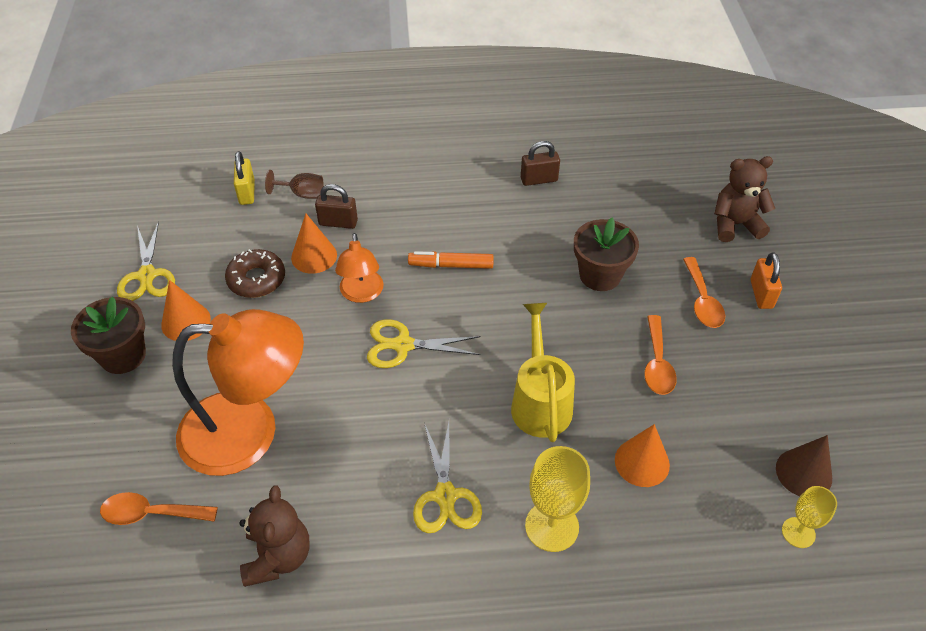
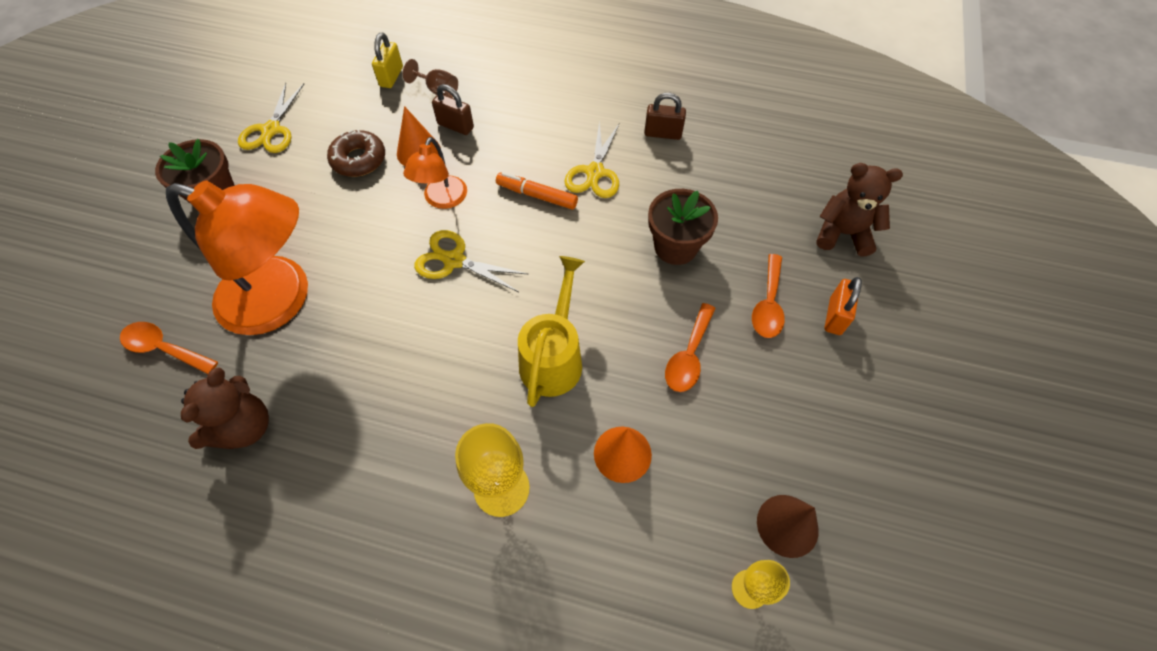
camera: 20 degrees right, 10 degrees up
orange cone [161,280,211,341] -> none
yellow scissors [413,422,482,533] -> yellow scissors moved to [564,120,619,198]

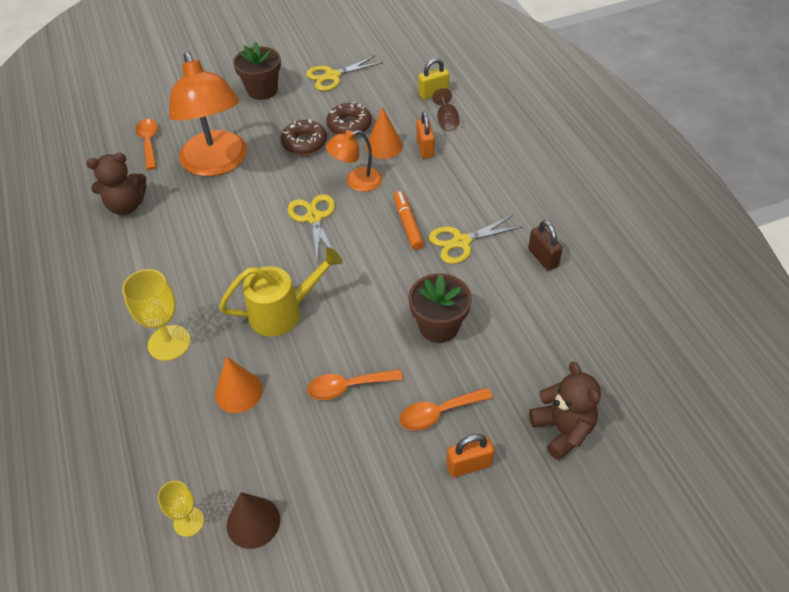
camera: 55 degrees right, 10 degrees down
brown padlock [432,84,474,135] -> orange padlock [416,111,435,158]
none -> brown donut [281,119,327,155]

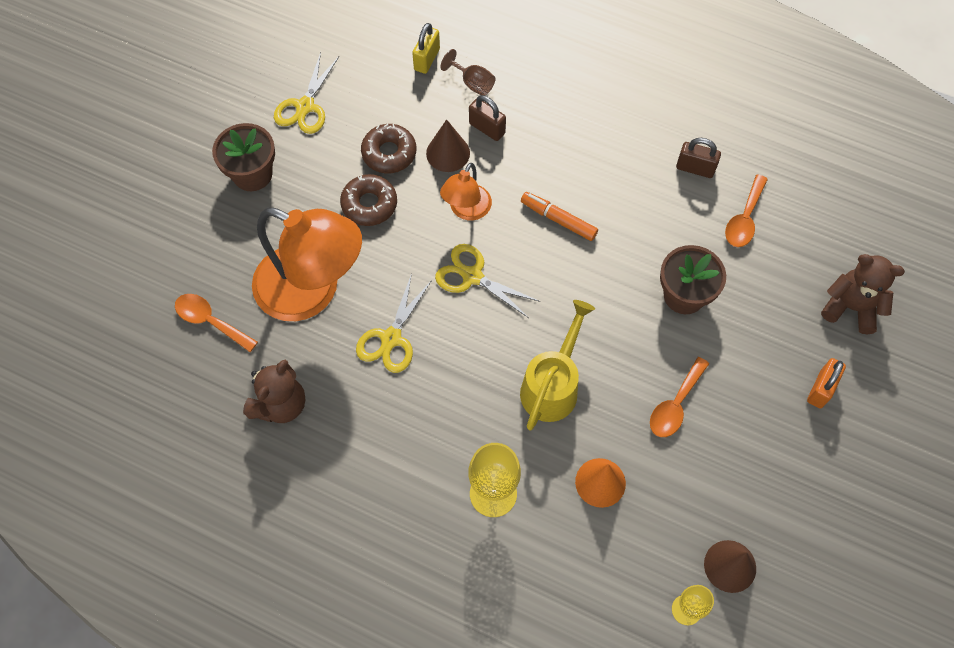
camera: 45 degrees left, 15 degrees up
orange cone [366,107,403,159] -> brown cone [426,119,470,172]
orange spoon [399,387,493,431] -> orange spoon moved to [725,174,768,247]
orange padlock [416,111,435,158] -> brown padlock [469,95,506,141]
yellow scissors [429,215,523,264] -> yellow scissors moved to [356,273,432,373]

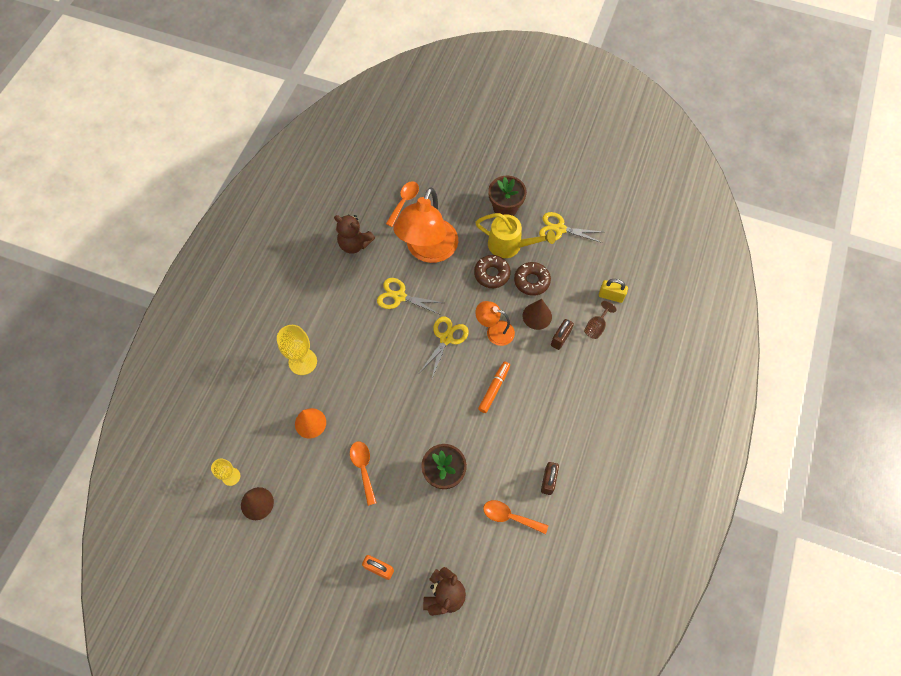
camera: 85 degrees right, 0 degrees up
yellow watering can [520,300,595,431] -> yellow watering can moved to [475,213,556,258]
orange spoon [650,357,709,437] -> orange spoon turned 45 degrees clockwise [350,441,377,506]

